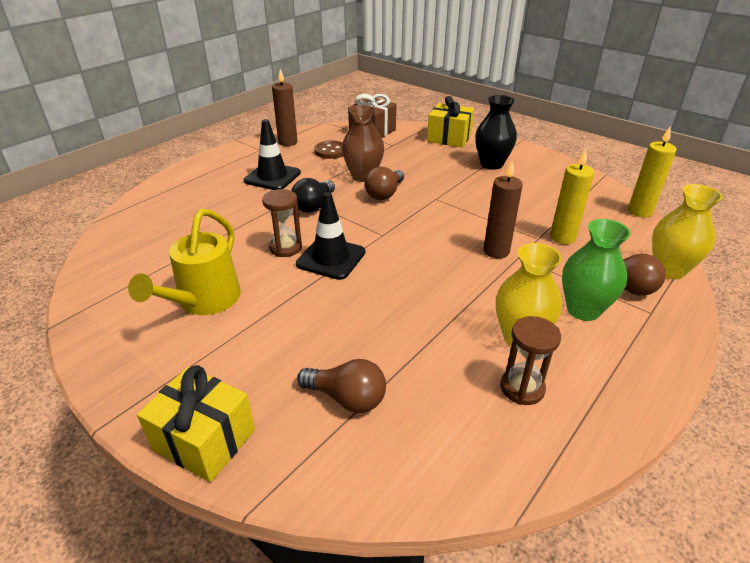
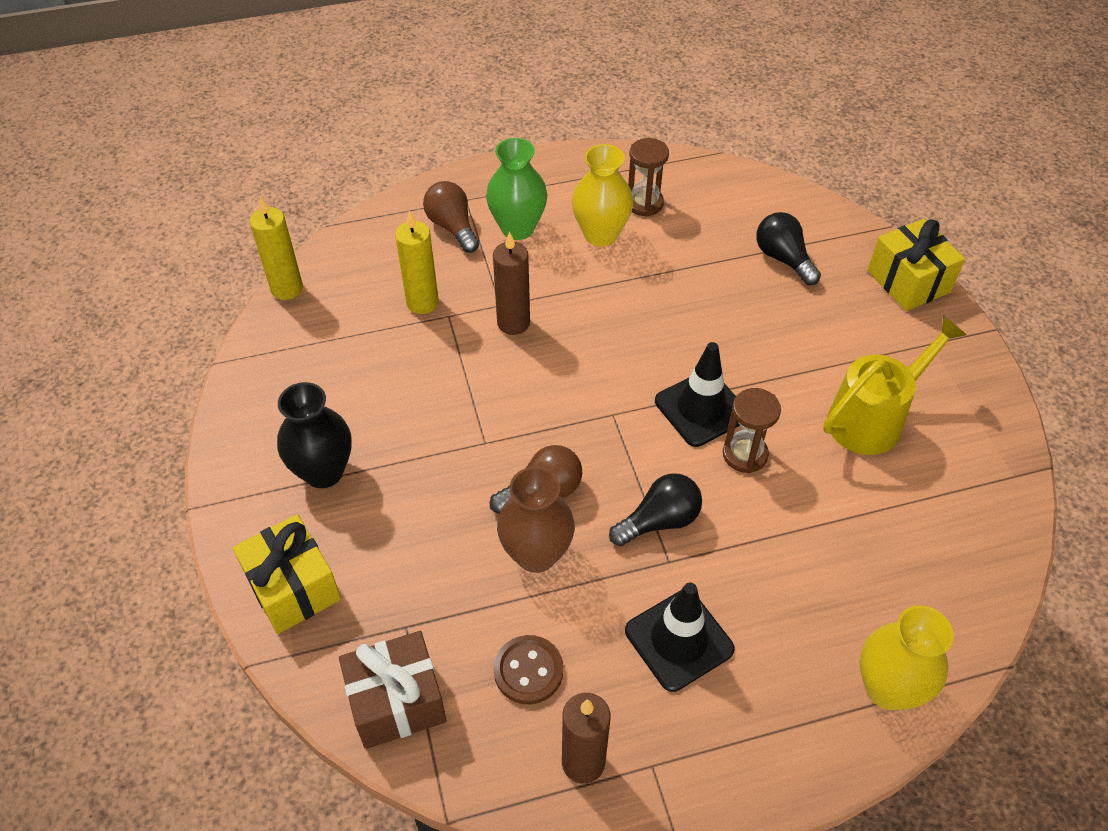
camera: 145 degrees left, 15 degrees up
brown light bulb [297,359,386,413] -> black light bulb [756,212,821,285]
yellow vase [652,184,723,279] -> yellow vase moved to [860,605,954,710]

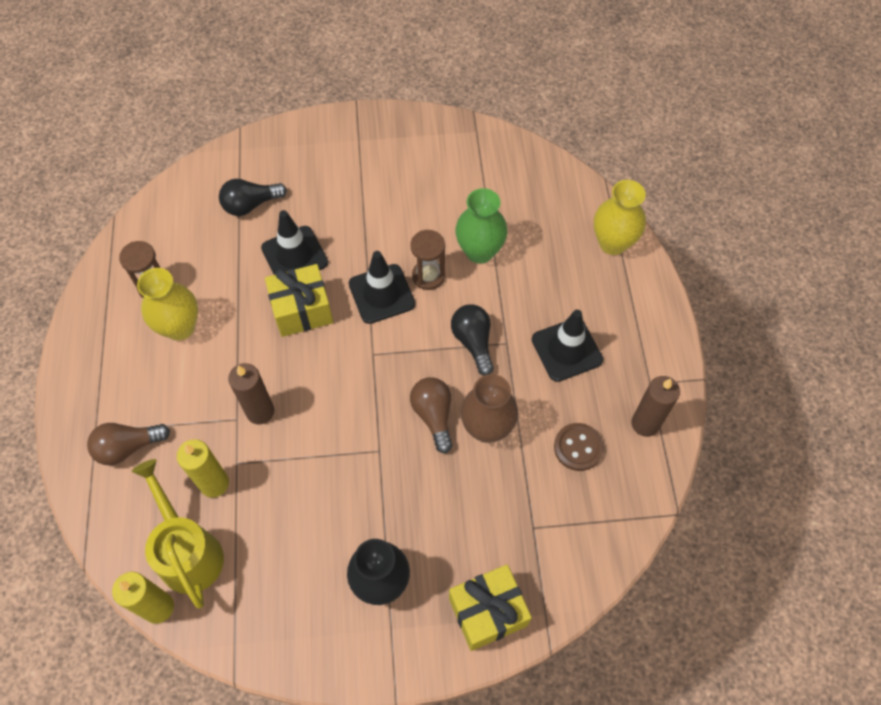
camera: 80 degrees left, 10 degrees up
brown gift [339,631,446,749] -> none
green vase [486,138,547,240] -> green vase moved to [455,188,507,263]
yellow watering can [823,316,966,455] -> yellow watering can moved to [132,459,224,608]
yellow gift [868,219,965,311] -> yellow gift moved to [265,264,333,337]
none -> black traffic cone [261,210,328,275]

